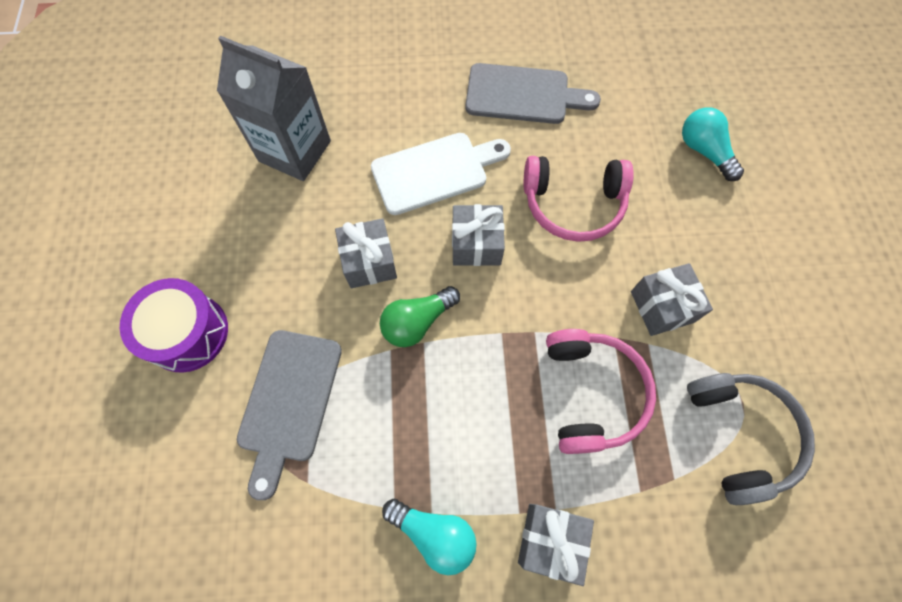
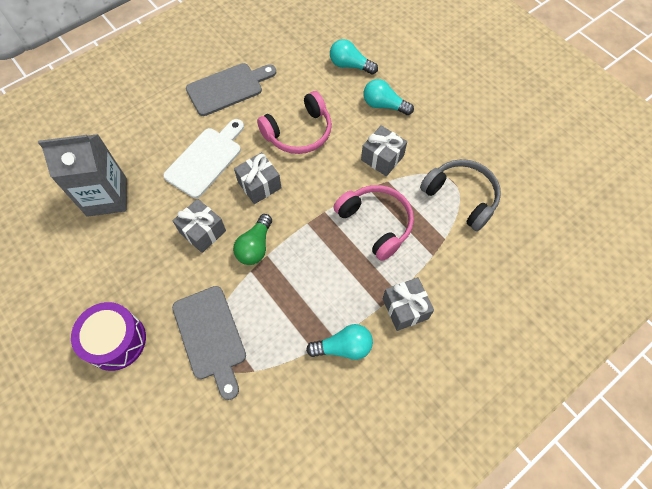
camera: 35 degrees left, 5 degrees down
none -> turquoise light bulb [363,79,414,115]

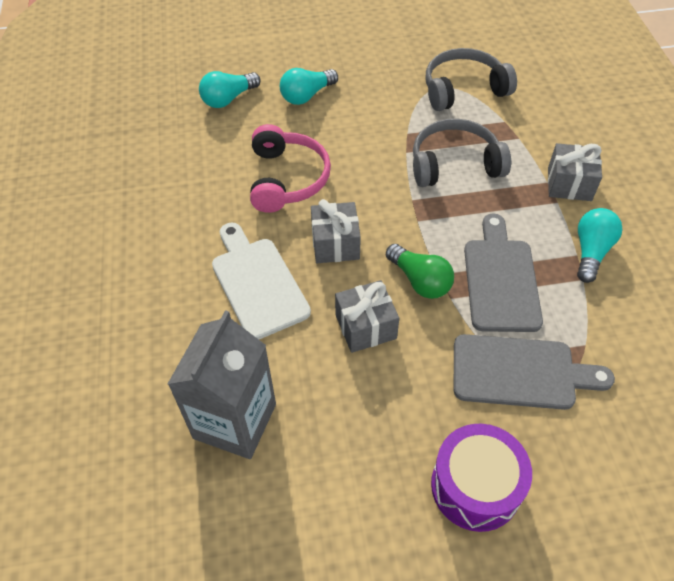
camera: 60 degrees left, 10 degrees down
grey cutting board [186,63,276,116] -> grey cutting board moved to [464,214,543,332]
pink headphones [334,185,414,261] -> grey headphones [413,119,511,187]
grey gift [361,125,407,176] -> none

